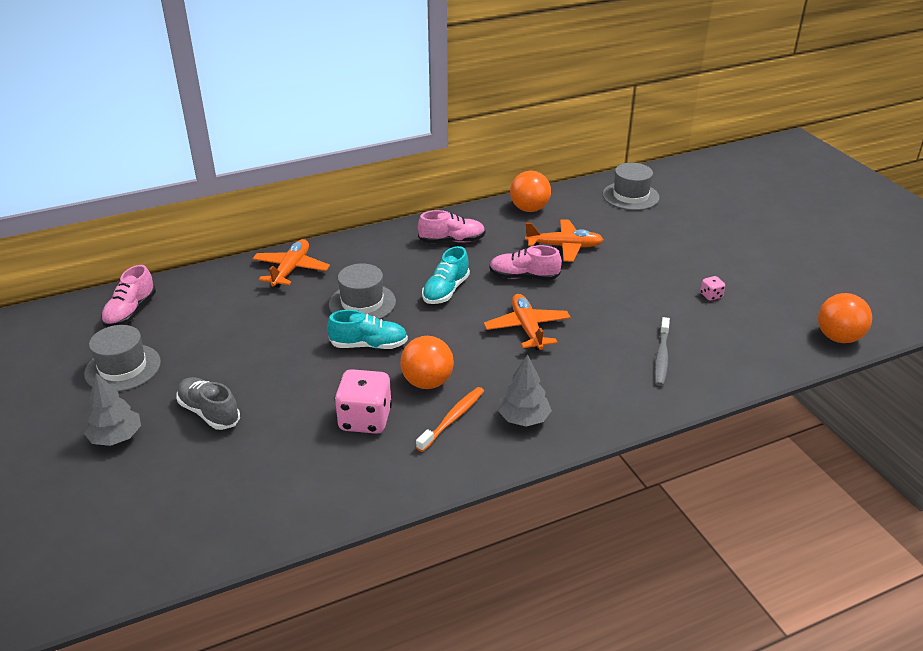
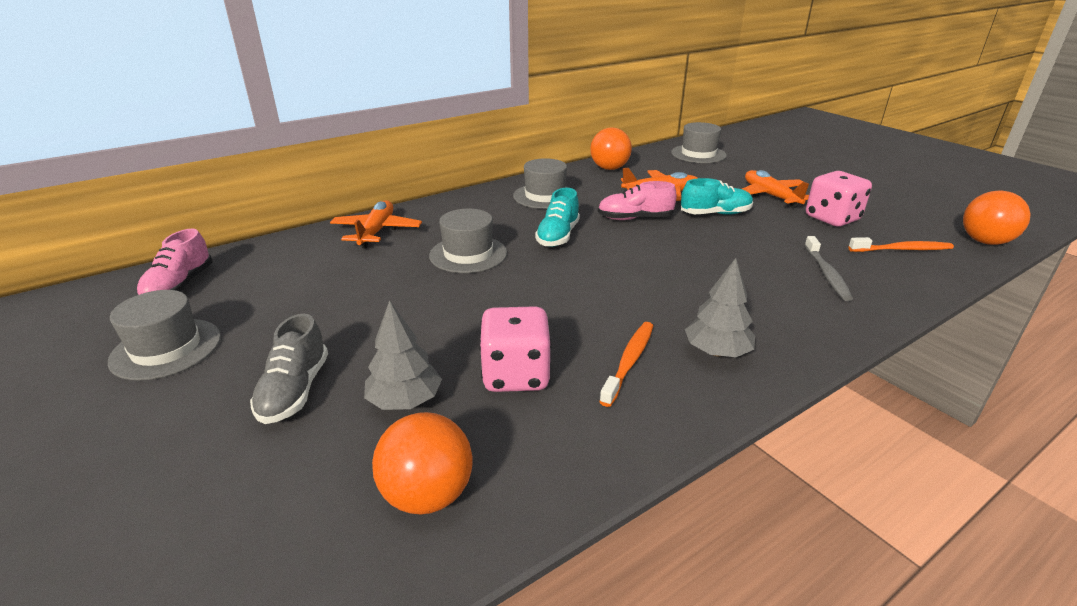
camera: 10 degrees left, 5 degrees down
grey tree [84,373,141,446] -> grey tree moved to [364,300,442,410]
grey shoe [176,377,240,430] -> grey shoe turned 120 degrees counterclockwise [250,313,328,424]
turquoise shoe [327,310,408,349] -> turquoise shoe moved to [681,178,753,215]
orange ball [400,336,454,389] -> orange ball moved to [372,412,473,514]
pink shoe [418,210,485,243] -> grey hat [513,158,569,209]
orange plane [484,294,571,350] -> orange plane moved to [742,170,809,208]
pink dice [700,276,725,301] -> pink dice [806,171,872,227], size x2.25
none -> orange toothbrush [848,237,954,252]

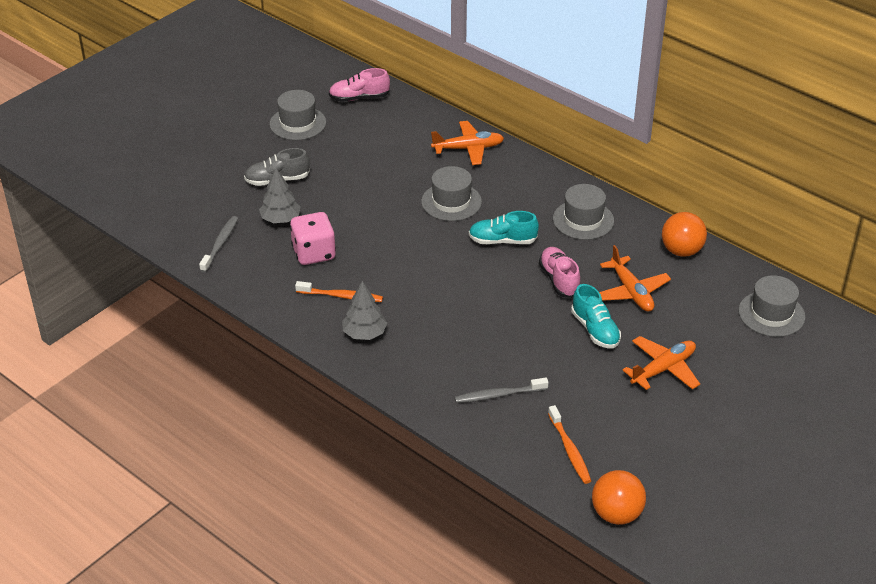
camera: 75 degrees right, 10 degrees up
orange ball [372,412,473,514] -> grey toothbrush [199,216,238,272]
pink dice [806,171,872,227] -> none

